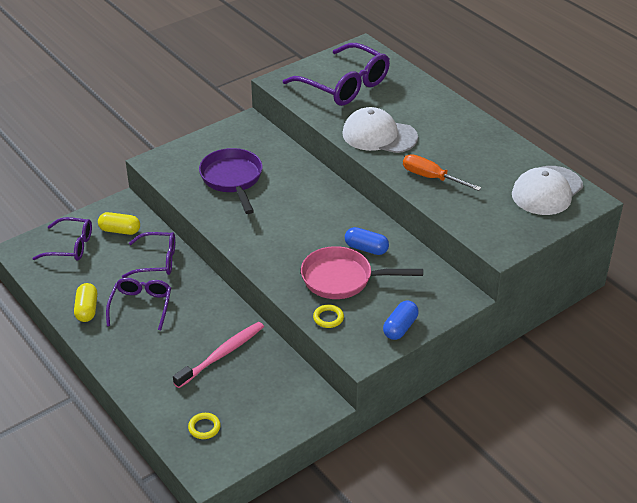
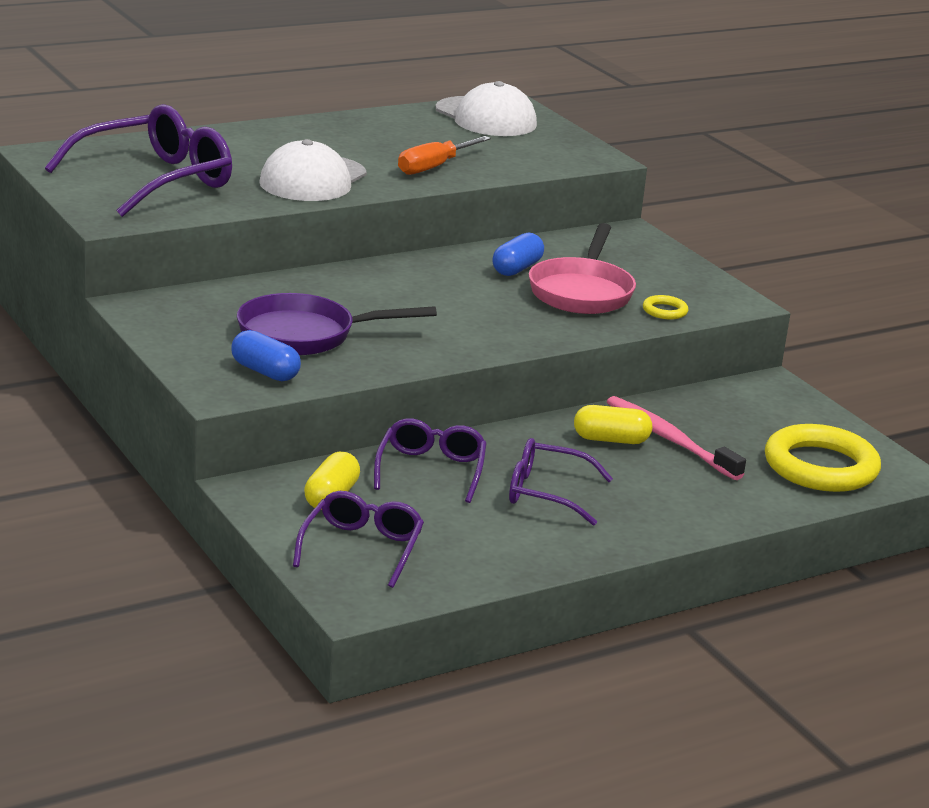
camera: 85 degrees left, 15 degrees down
yellow capsule [74,283,97,322] -> yellow capsule moved to [574,405,652,444]
yellow ring [188,413,221,439] -> yellow ring [765,424,881,492], size x2.34
blue capsule [383,301,418,340] -> blue capsule moved to [231,330,301,381]

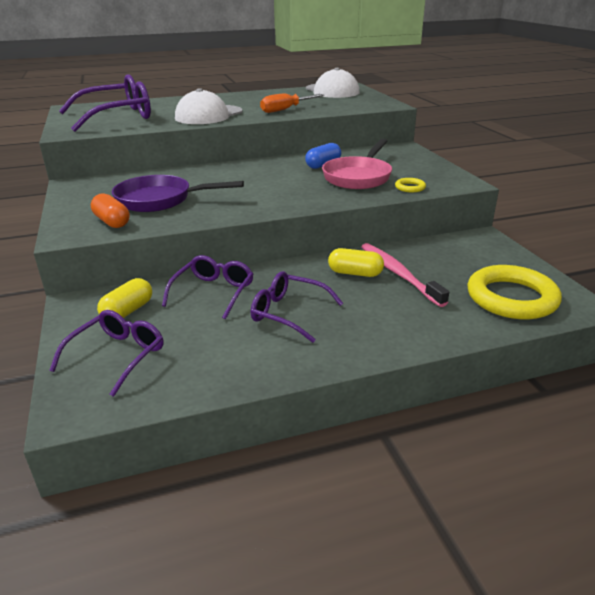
camera: 15 degrees right, 5 degrees up
blue capsule [231,330,301,381] -> orange capsule [91,193,130,228]

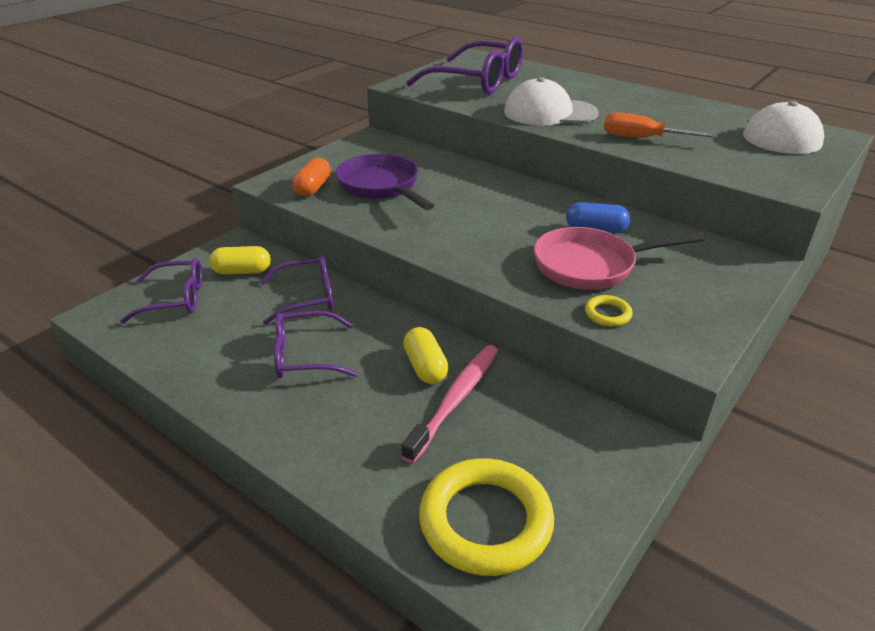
camera: 55 degrees right, 5 degrees up
purple glasses [251,271,343,343] -> purple glasses turned 90 degrees counterclockwise [274,310,357,378]

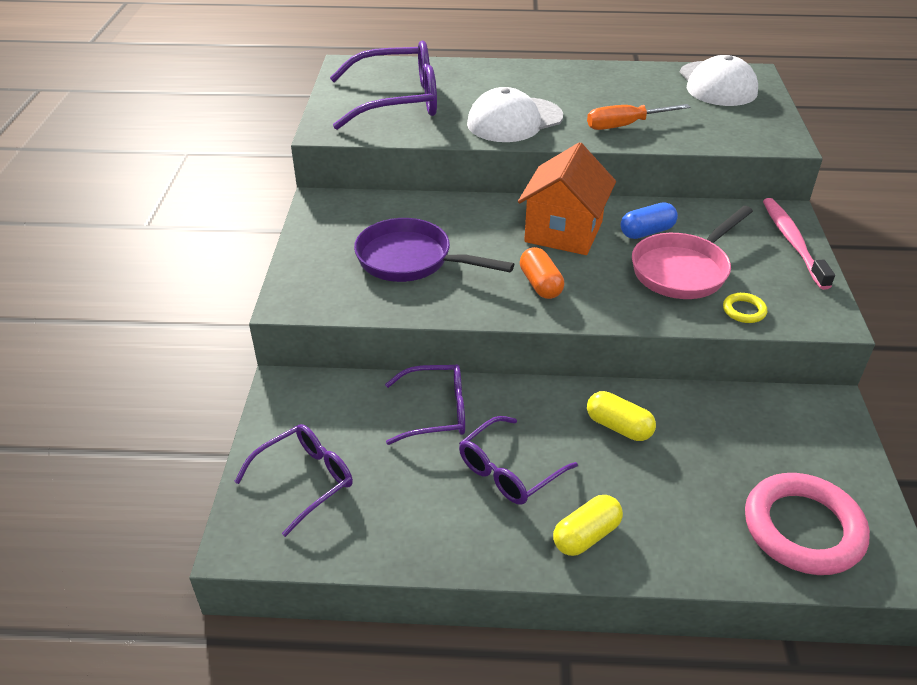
camera: 35 degrees left, 5 degrees up
yellow capsule [209,246,271,274] -> yellow capsule moved to [553,495,623,556]
purple glasses [260,256,333,325] -> purple glasses turned 45 degrees clockwise [385,364,465,445]
orange capsule [292,158,331,196] -> orange capsule moved to [520,247,564,299]
pink toothbrush [401,345,498,463] -> pink toothbrush moved to [763,198,835,290]
yellow ring [419,458,554,576] -> pink ring [745,473,870,575]
none -> orange house [518,142,616,255]

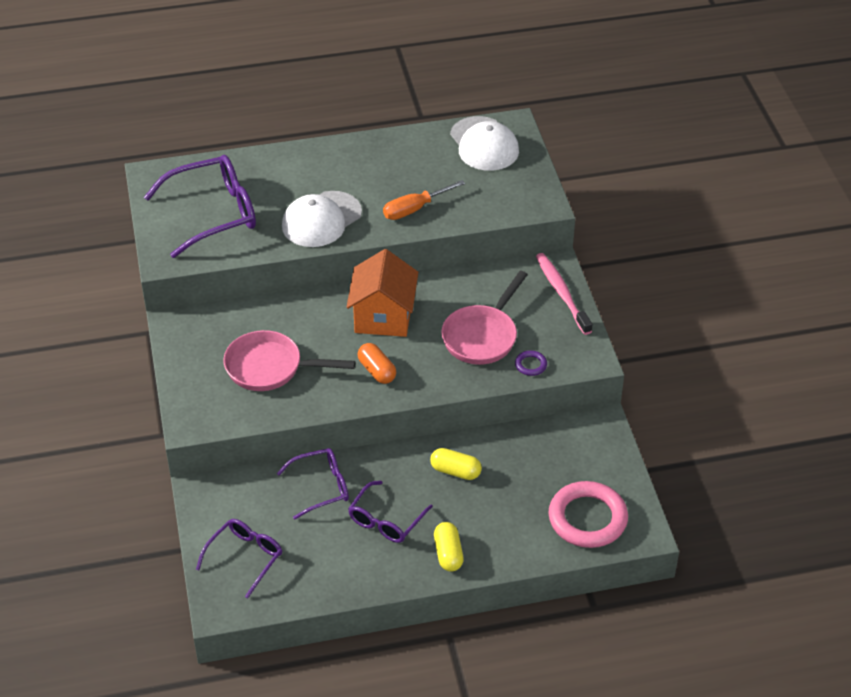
camera: 15 degrees left, 5 degrees up
purple pan [354,218,514,282] -> pink pan [223,330,355,391]
yellow capsule [553,495,623,556] -> yellow capsule turned 45 degrees counterclockwise [434,522,464,572]
blue capsule [620,202,678,239] -> none
yellow ring [723,293,767,323] -> purple ring [515,350,547,376]

